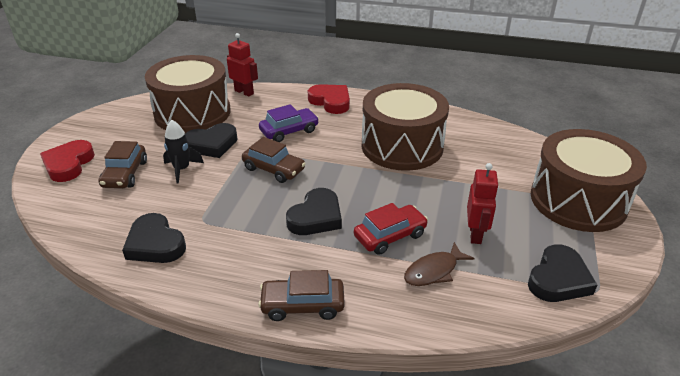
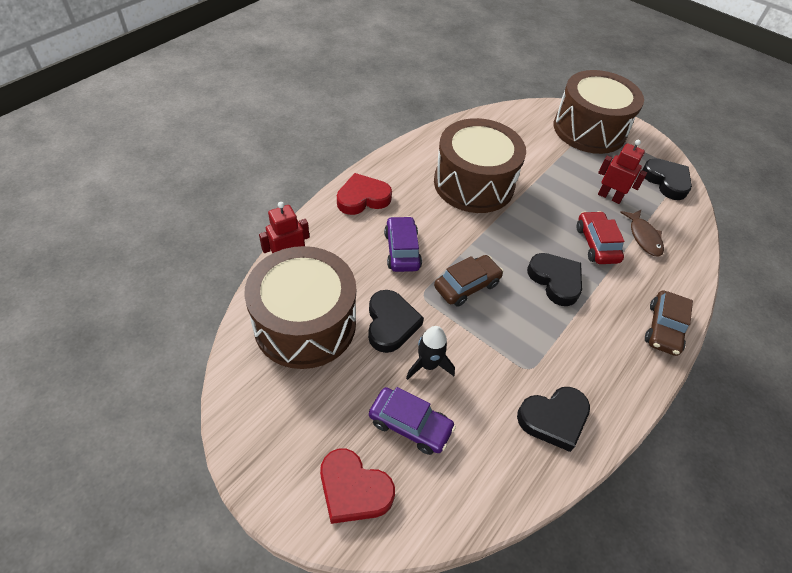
camera: 70 degrees left, 15 degrees up
brown car [99,141,147,188] -> purple car [369,387,456,455]

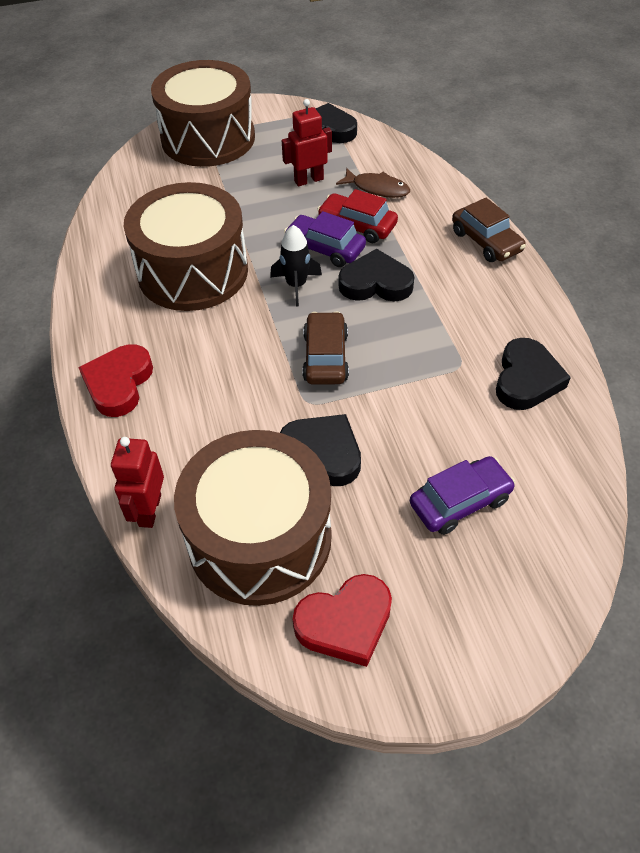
camera: 50 degrees left, 0 degrees up
red heart [320,448,395,524] -> red heart moved to [293,574,392,667]
purple car [384,216,422,272] -> purple car moved to [284,211,366,267]
black rocket [406,326,455,380] -> black rocket moved to [270,225,322,307]

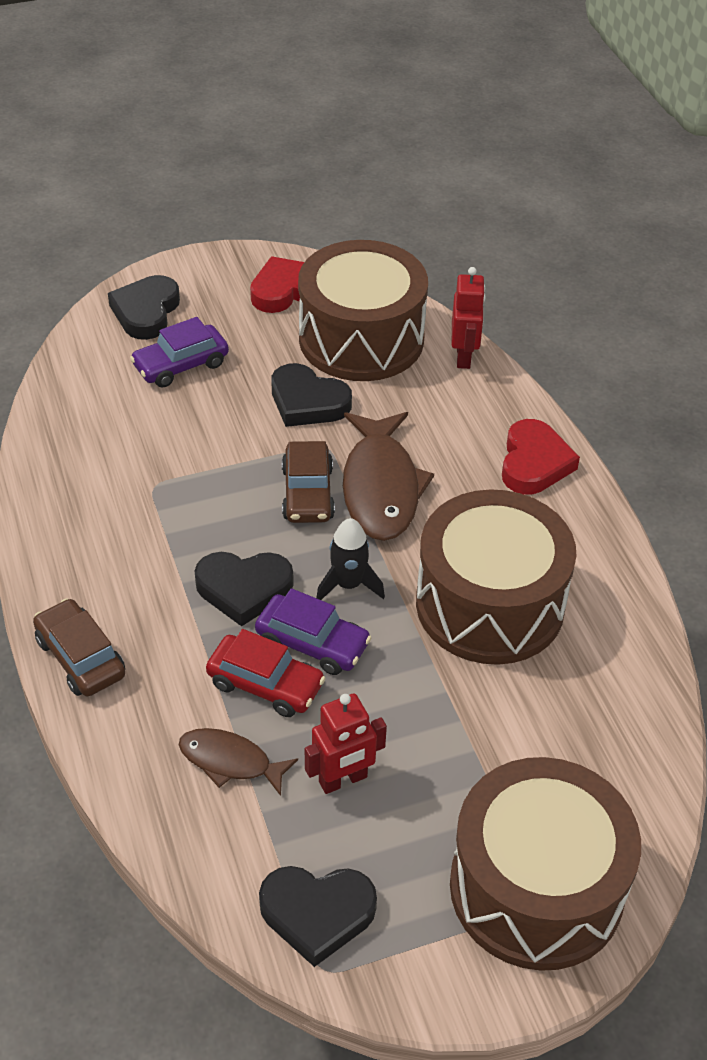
camera: 175 degrees right, 5 degrees down
black heart [496,338,571,410] -> black heart moved to [108,275,180,340]
none -> brown fish [343,412,434,541]

